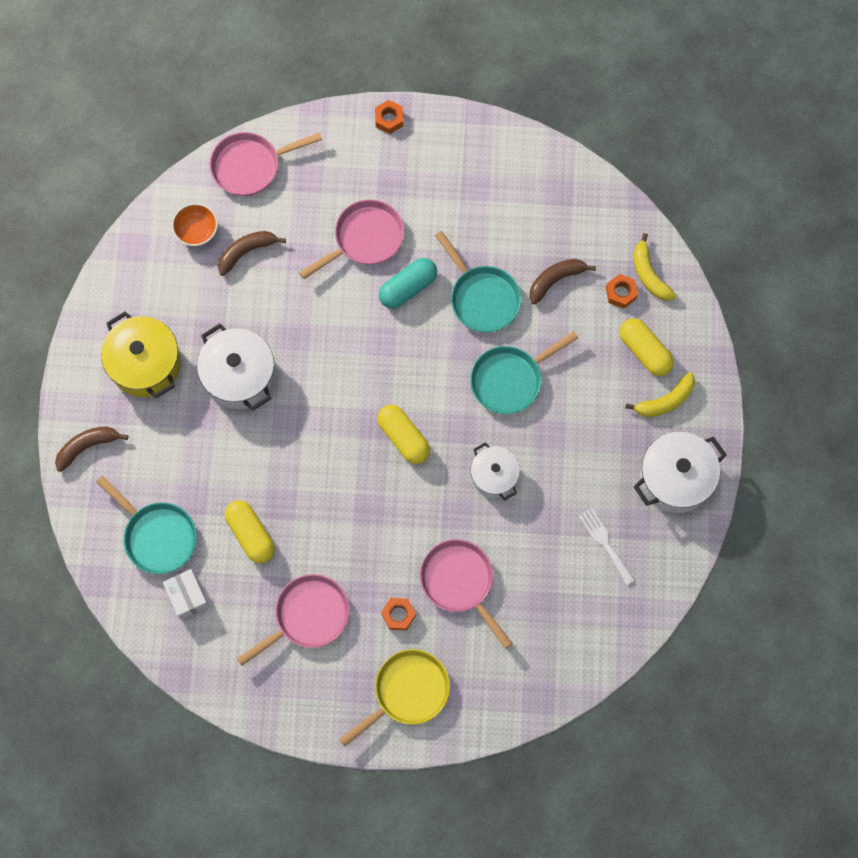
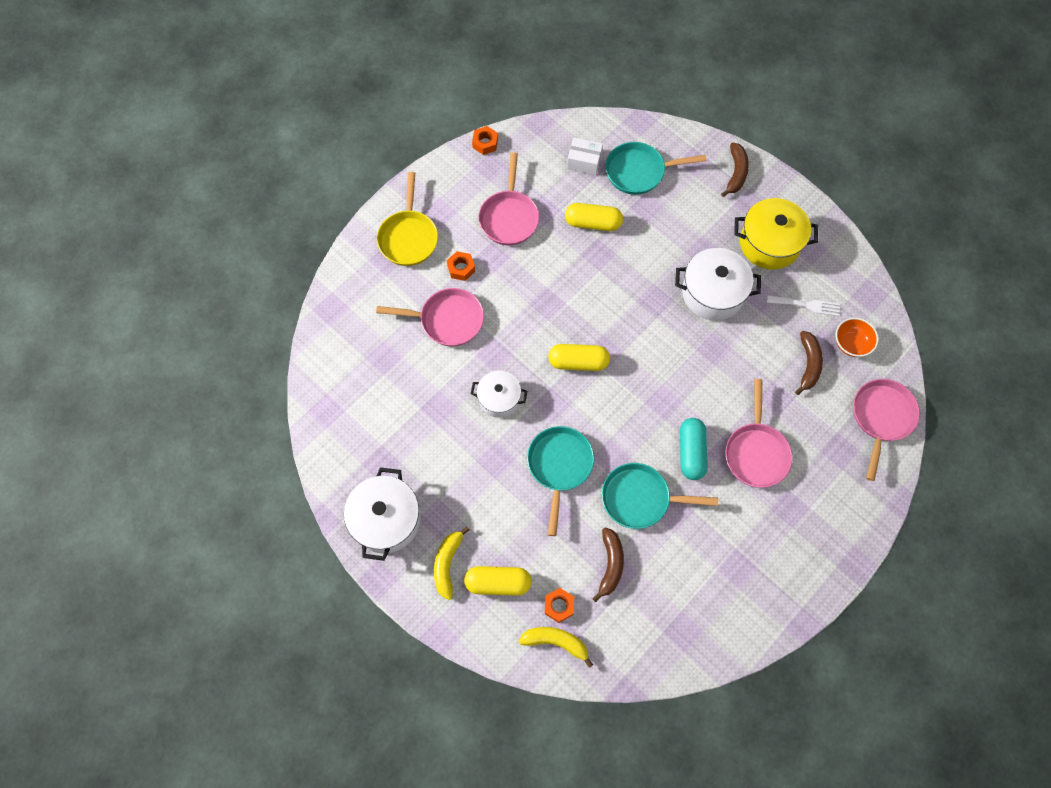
camera: 130 degrees right, 5 degrees down
orange nut [375,100,403,134] -> orange nut moved to [472,126,498,155]
white fork [579,508,635,585] -> white fork moved to [767,295,840,316]

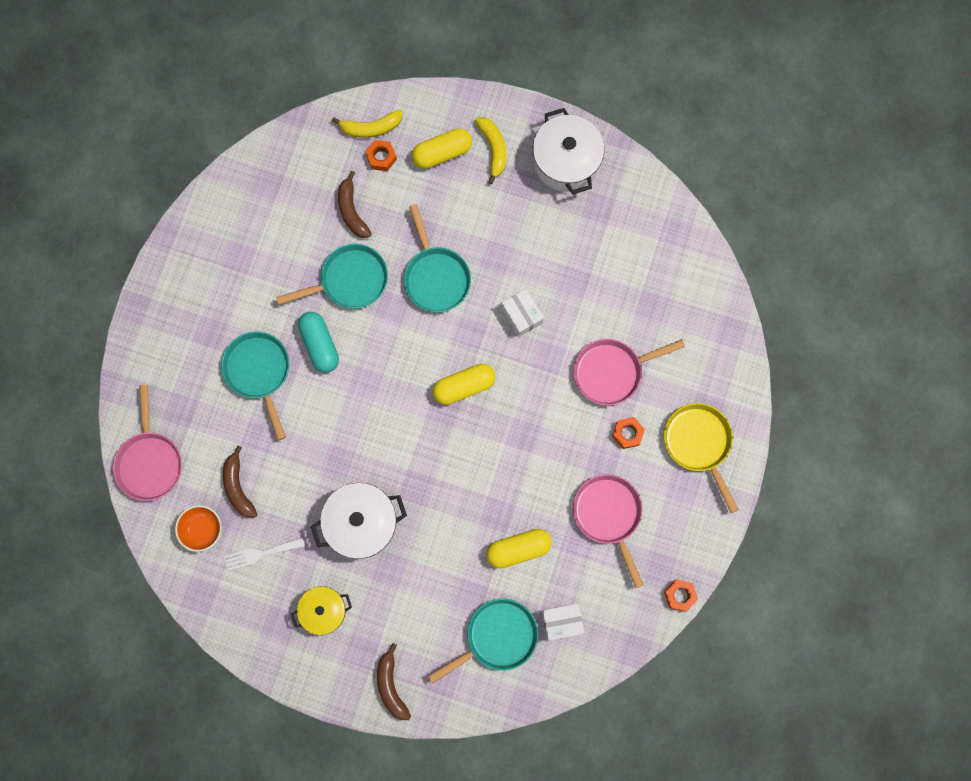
camera: 155 degrees right, 10 degrees up
white pot [471,371,527,418] -> white box [501,289,544,337]
pink pan [725,379,793,488] -> turquoise pan [221,331,289,441]
yellow pot [734,198,818,270] -> yellow pot [291,586,352,635], size x0.63

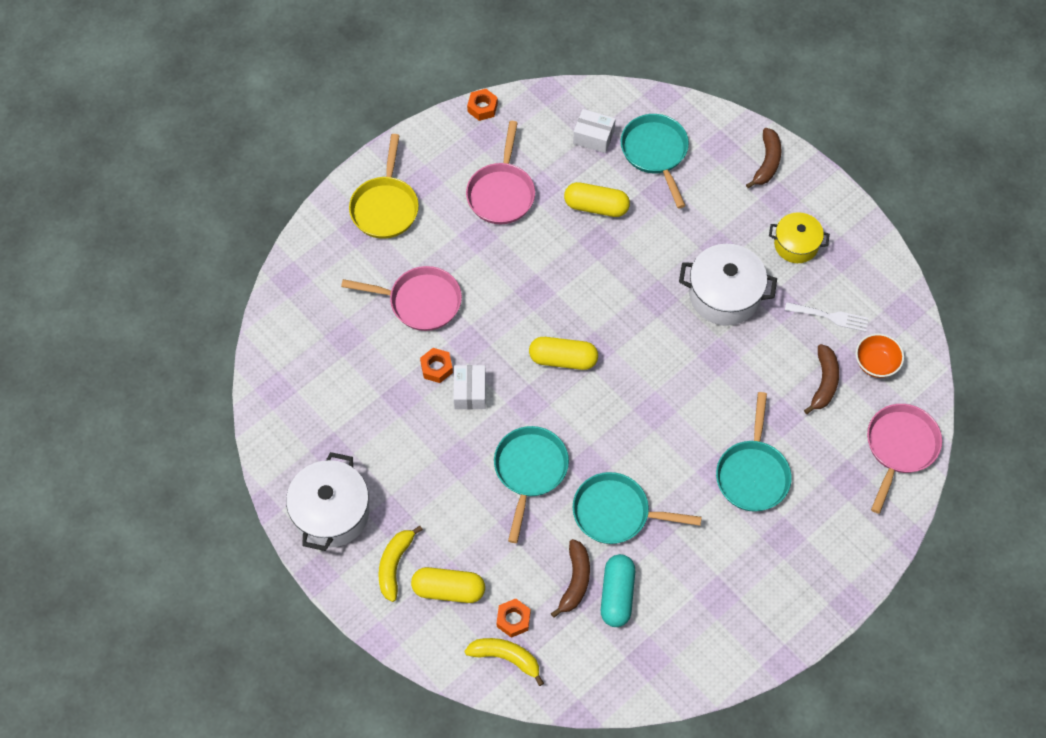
camera: 150 degrees left, 15 degrees down
turquoise capsule [298,312,339,373] -> turquoise capsule moved to [601,554,635,627]
turquoise pan [428,598,538,684] -> turquoise pan turned 75 degrees clockwise [621,114,689,208]
orange nut [612,417,645,449] -> orange nut moved to [420,348,453,383]

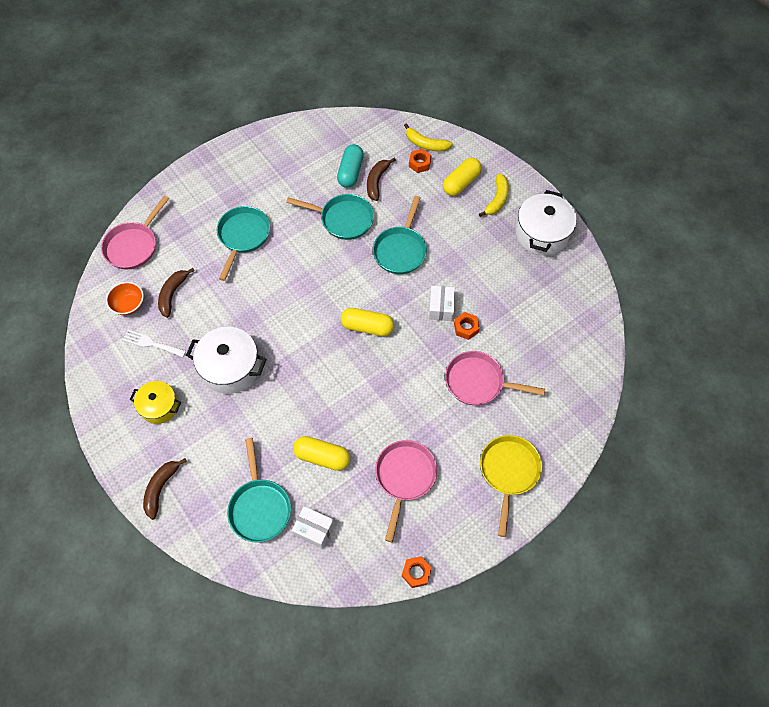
camera: 175 degrees left, 0 degrees up
yellow capsule [411,567,485,603] -> yellow capsule turned 60 degrees counterclockwise [443,158,482,196]

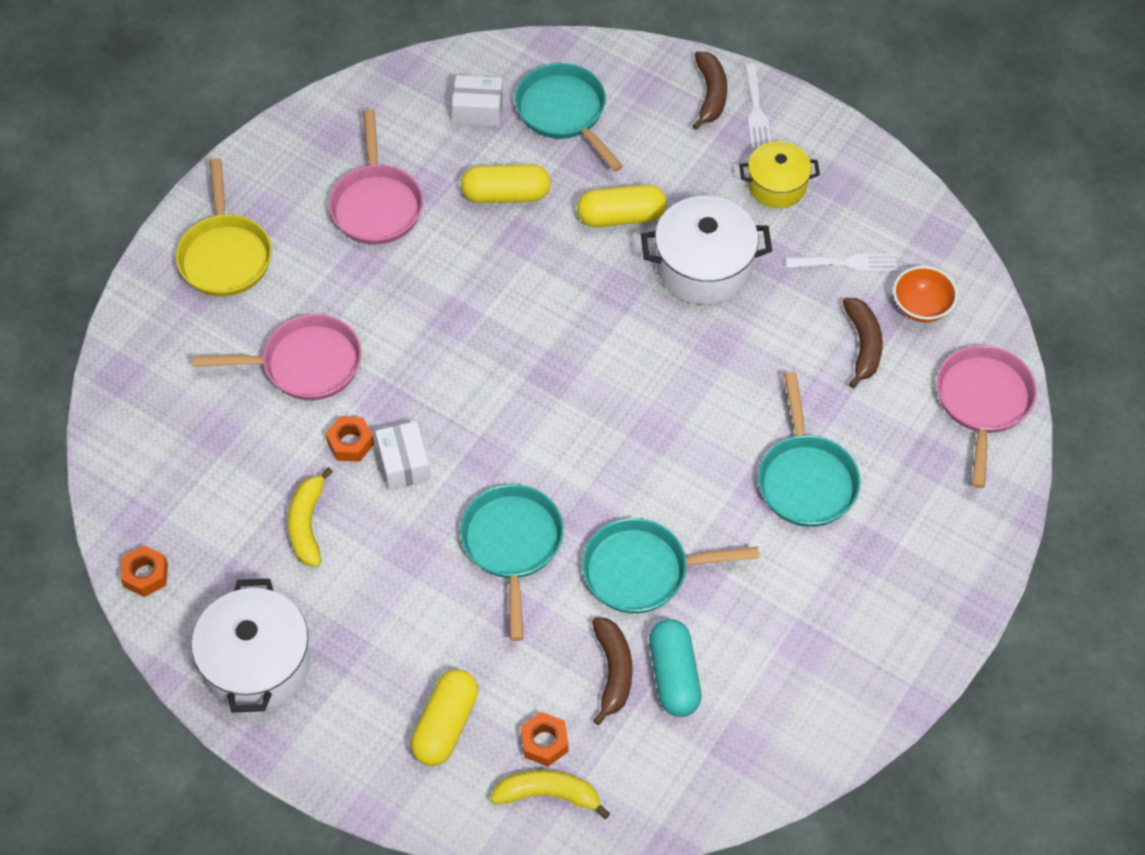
camera: 160 degrees right, 5 degrees down
yellow capsule [341,308,394,336] -> yellow capsule moved to [577,184,667,227]
orange nut [402,556,432,588] -> orange nut moved to [120,545,168,597]
yellow banana [479,173,509,217] -> yellow banana moved to [288,467,333,567]
none -> white fork [745,64,771,149]

